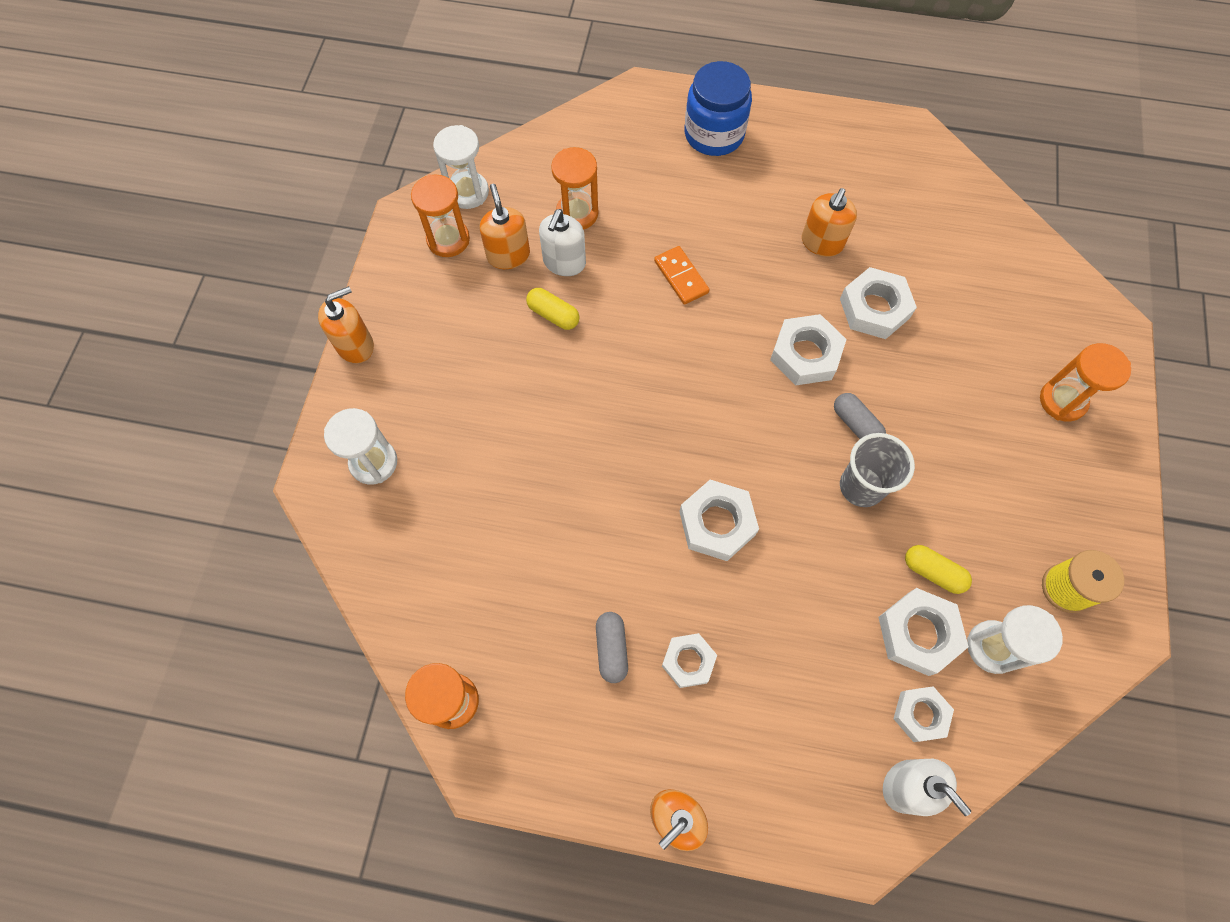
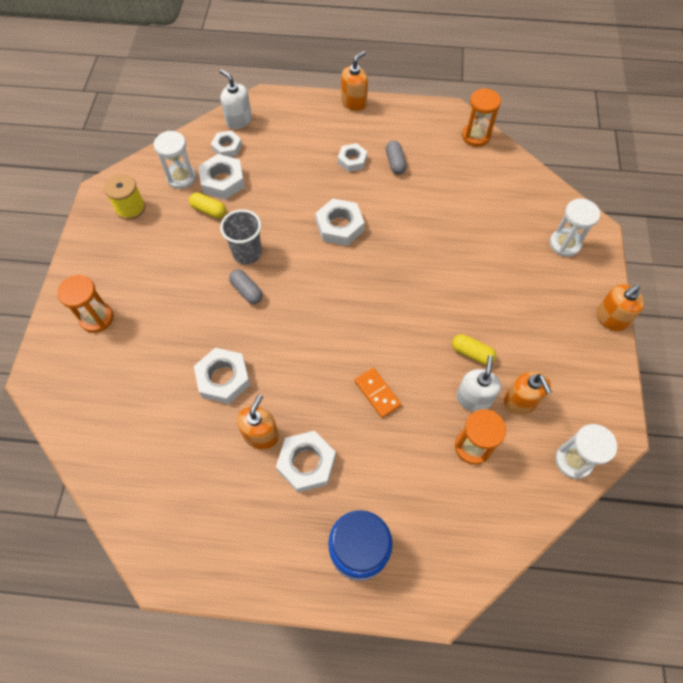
camera: 175 degrees right, 5 degrees down
orange hourglass [411,175,470,257] -> none
white nut [770,314,847,385] -> white nut moved to [276,431,336,492]

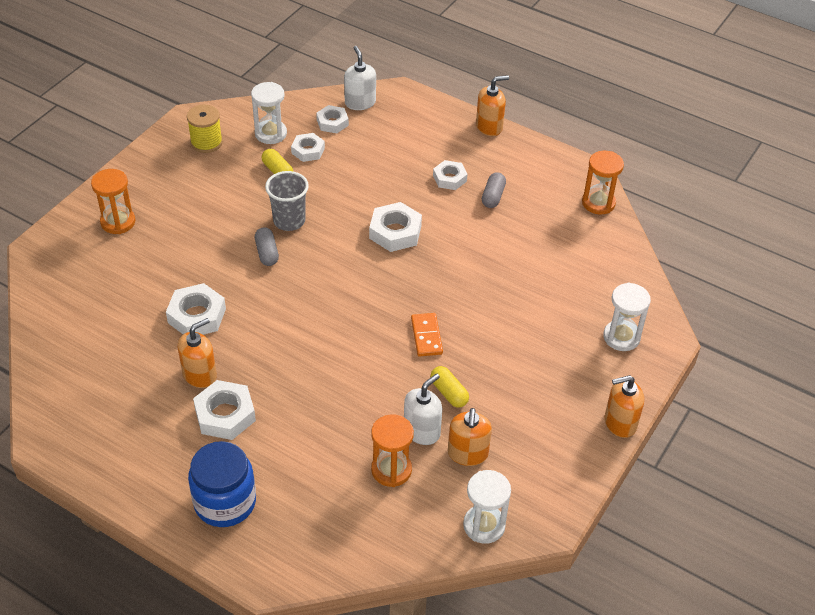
camera: 25 degrees right, 15 degrees down
white nut [198,154,245,200] -> white nut [291,133,325,162], size x0.65
orange domino [354,368,401,418] -> orange domino moved to [411,313,443,357]

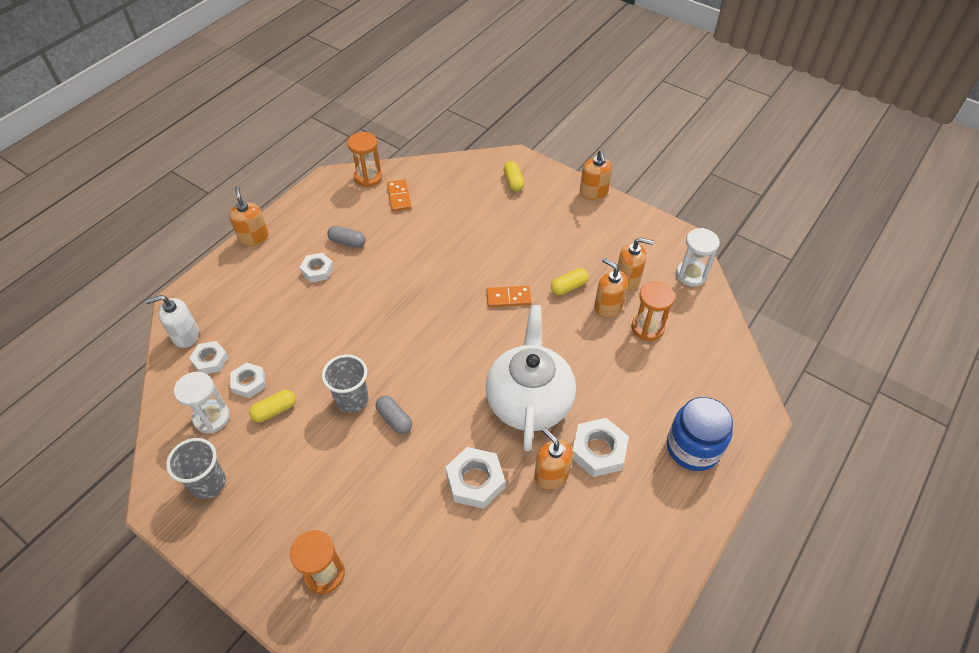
camera: 85 degrees left, 5 degrees up
yellow spool [187,105,223,153] -> grey cup [166,438,226,499]
grey capsule [255,227,279,266] -> grey capsule turned 60 degrees clockwise [376,396,412,434]
white nut [369,202,422,252] -> none
white soap dispenser [404,373,442,445] -> orange soap dispenser [594,258,628,318]
white hourglass [603,283,651,351] -> yellow capsule [503,161,524,192]
none -> orange domino [387,179,411,212]
none -> white teapot [486,305,576,451]

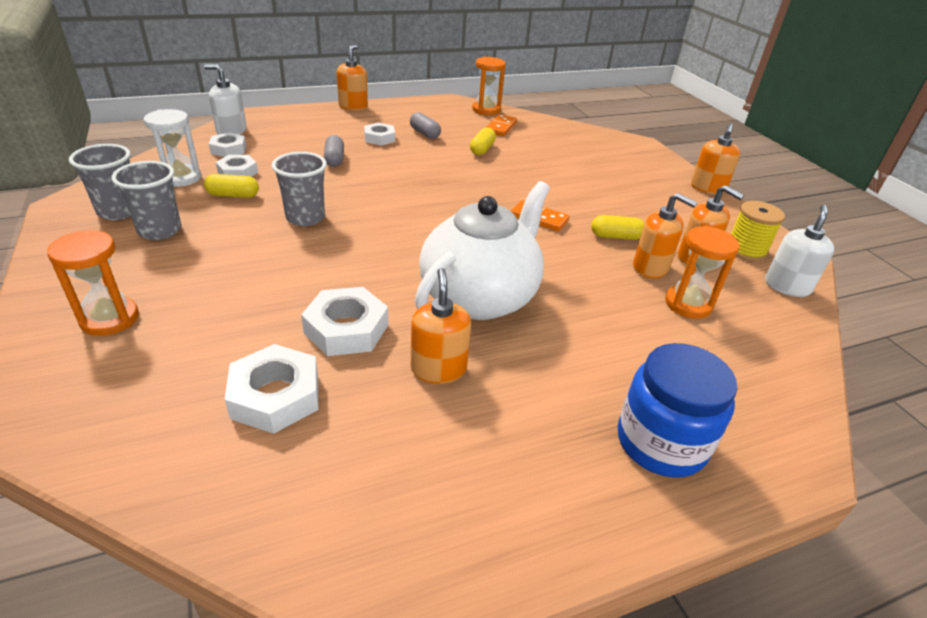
camera: 30 degrees right, 15 degrees down
grey capsule [376,396,412,434] -> grey capsule moved to [324,135,344,167]
yellow capsule [503,161,524,192] -> yellow capsule moved to [470,127,496,155]
white nut [572,418,629,477] -> white nut moved to [225,344,318,434]
orange soap dispenser [594,258,628,318] -> orange soap dispenser turned 135 degrees clockwise [633,193,697,278]
white hourglass [676,228,720,286] -> white soap dispenser [765,205,835,297]
none -> grey cup [111,161,181,240]
none -> yellow spool [731,201,785,261]

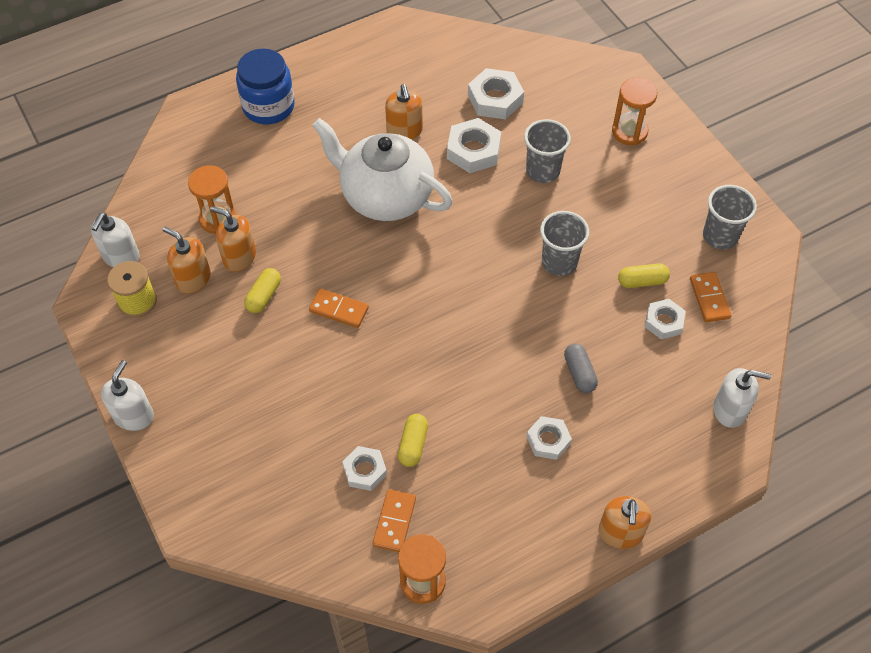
camera: 175 degrees right, 20 degrees up
grey cup [111,161,181,240] -> grey cup moved to [524,119,571,183]
white hourglass [144,109,201,187] -> orange domino [690,272,731,322]
white nut [209,132,246,157] -> white nut moved to [342,446,387,491]
grey capsule [410,112,441,139] -> none
white teapot [415,181,550,320] -> white teapot turned 90 degrees clockwise [312,118,453,221]
yellow capsule [591,215,645,240] -> yellow capsule turned 60 degrees counterclockwise [244,268,281,313]
orange soap dispenser [691,124,740,194] -> white soap dispenser [101,360,154,431]

